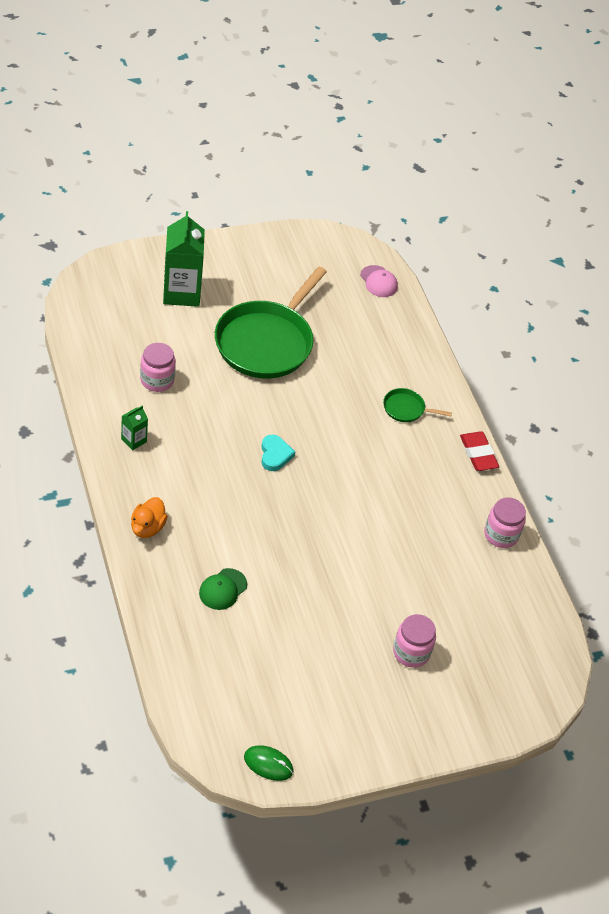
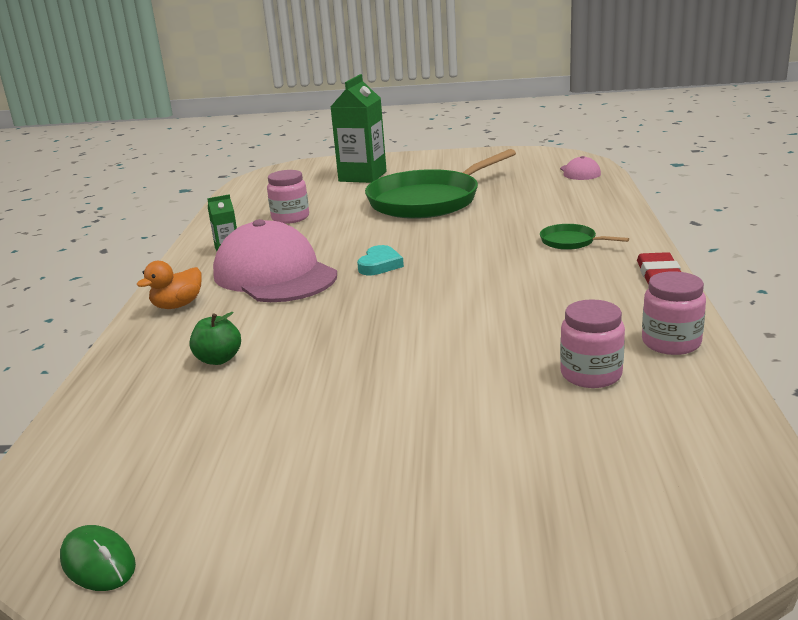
camera: 30 degrees right, 25 degrees down
green cap [199,568,247,610] -> green apple [190,312,241,365]
pink jar [393,614,436,668] -> pink jar moved to [560,299,625,388]
none -> pink cap [213,219,337,302]

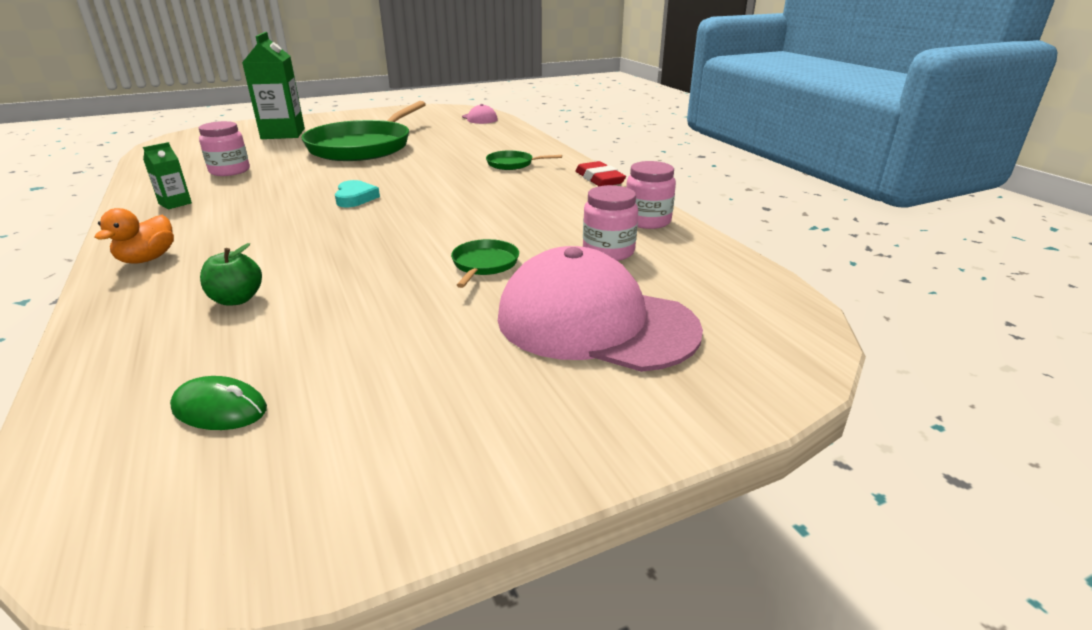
camera: 30 degrees left, 5 degrees up
green mouse [60,525,136,591] -> green mouse moved to [170,376,267,430]
pink cap [213,219,337,302] -> pink cap moved to [498,246,703,372]
none -> green pan [451,239,519,288]

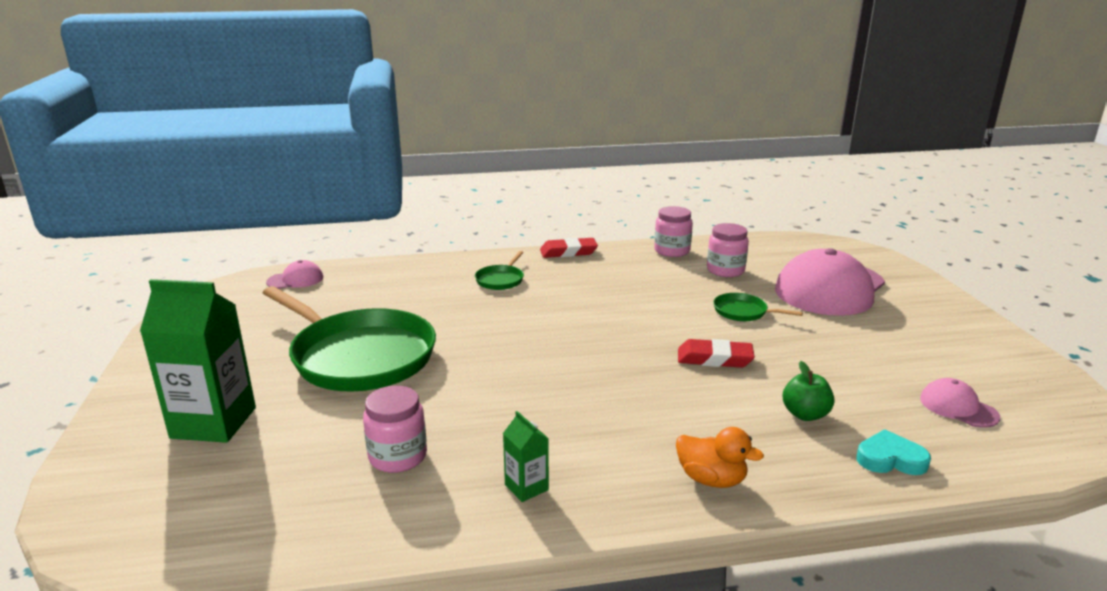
camera: 75 degrees left, 5 degrees down
green mouse [170,376,267,430] -> pink cap [920,378,1000,428]
turquoise heart [335,180,380,207] -> turquoise heart moved to [856,429,931,475]
none -> red eraser [678,339,755,368]

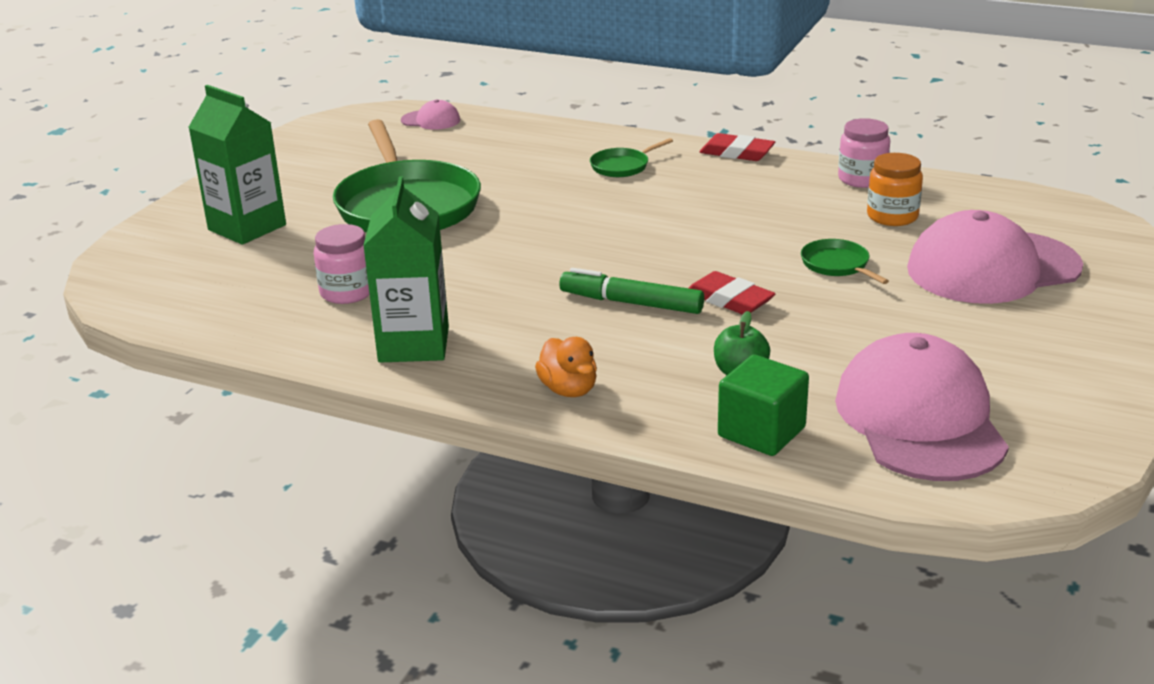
camera: 35 degrees right, 5 degrees up
green carton [503,411,549,502] -> green carton [363,176,449,363], size x2.13
pink jar [707,223,749,277] -> orange jar [867,153,923,226]
turquoise heart [856,429,931,475] -> green cube [718,354,809,456]
pink cap [920,378,1000,428] -> pink cap [835,333,1009,481], size x2.28
none -> green marker [559,268,704,314]

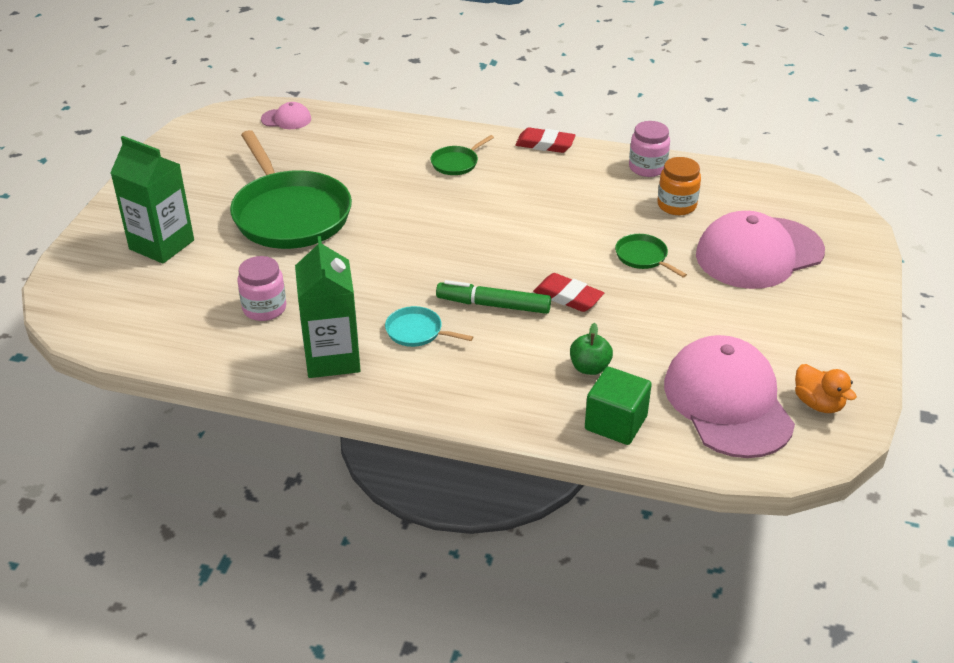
camera: 10 degrees left, 10 degrees up
orange duck [535,337,597,397] -> orange duck moved to [795,364,857,413]
none -> turquoise pan [385,306,473,347]

